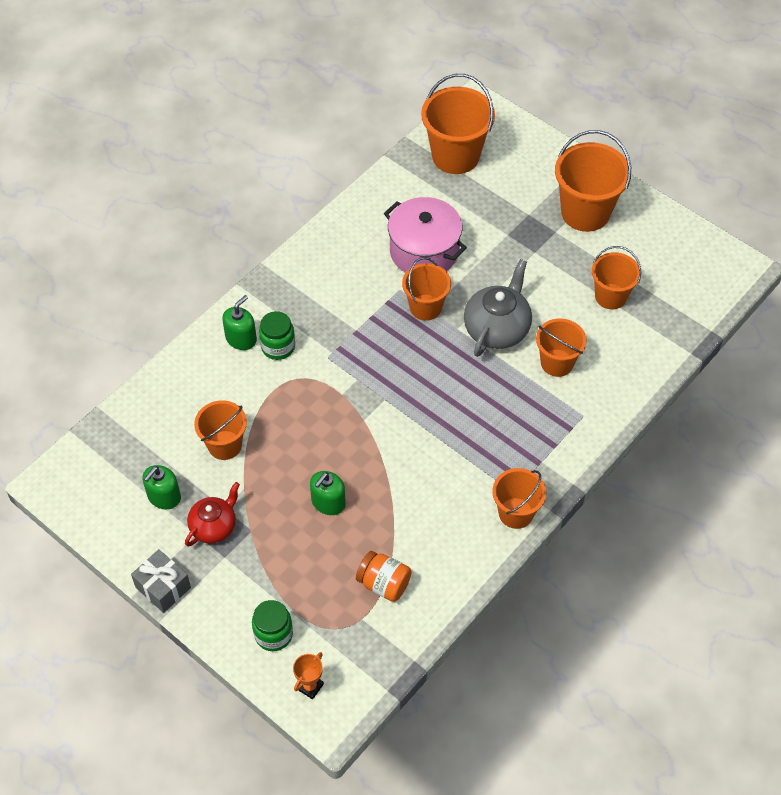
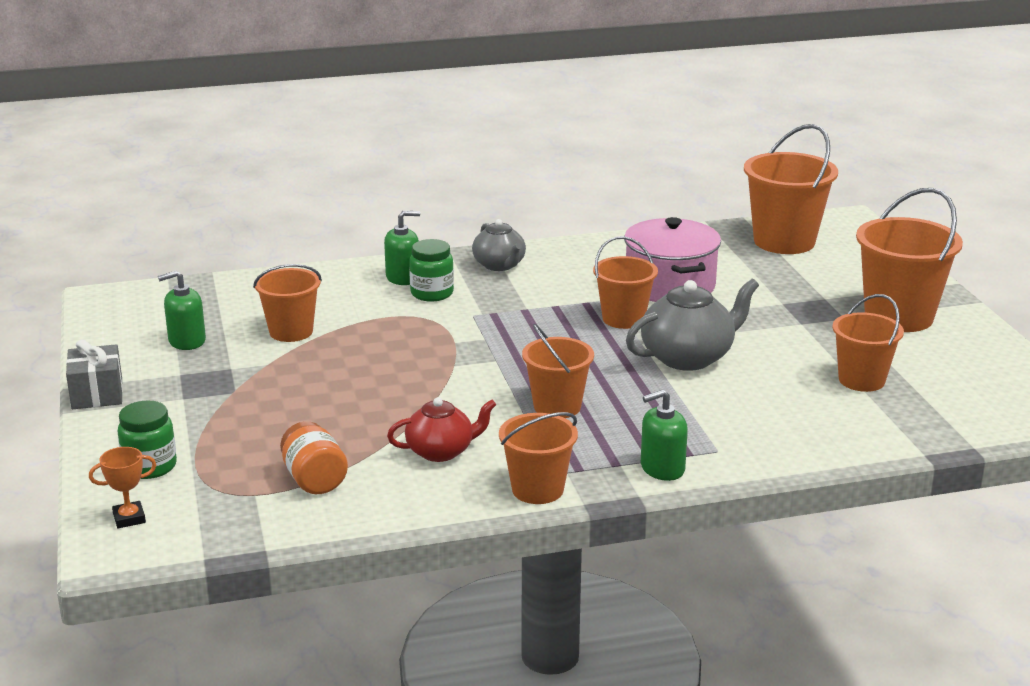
camera: 35 degrees right, 30 degrees down
red teapot [185,482,240,546] -> red teapot moved to [387,397,496,462]
green soap dispenser [310,471,346,515] -> green soap dispenser moved to [641,390,688,481]
orange bucket [536,319,587,377] -> orange bucket moved to [522,324,594,418]
none -> grey teapot [472,219,526,271]

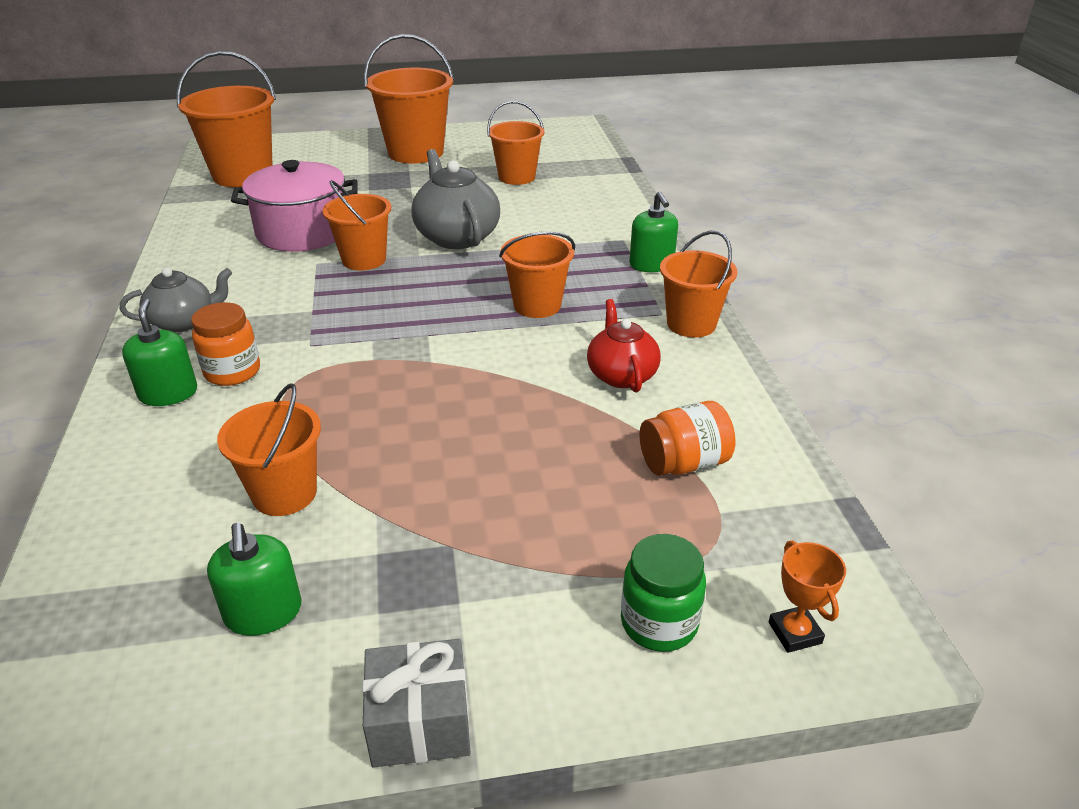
camera: 85 degrees left, 10 degrees up
green jar [409,239,454,302] -> orange jar [191,302,260,386]

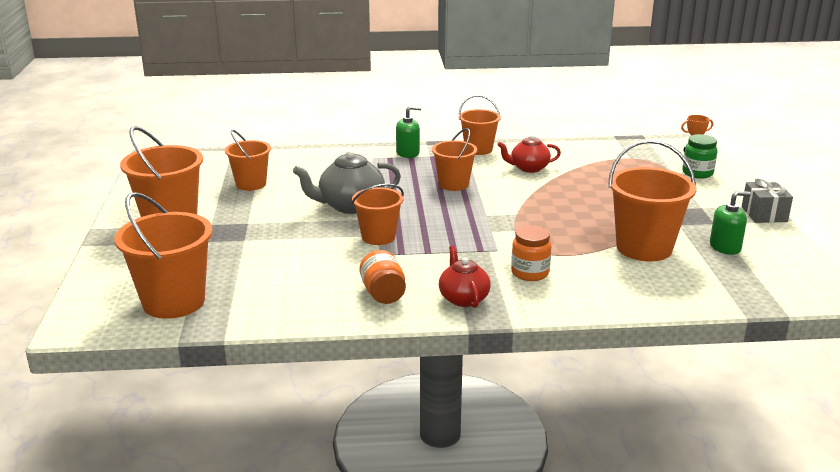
camera: 85 degrees left, 10 degrees down
grey teapot [120,268,232,332] -> red teapot [439,246,491,308]
green soap dispenser [122,299,197,406] -> none
orange bucket [217,383,321,516] -> orange bucket [608,140,697,261], size x1.59
pink pot [231,160,358,252] -> none
orange jar [639,401,736,476] -> orange jar moved to [360,250,406,304]

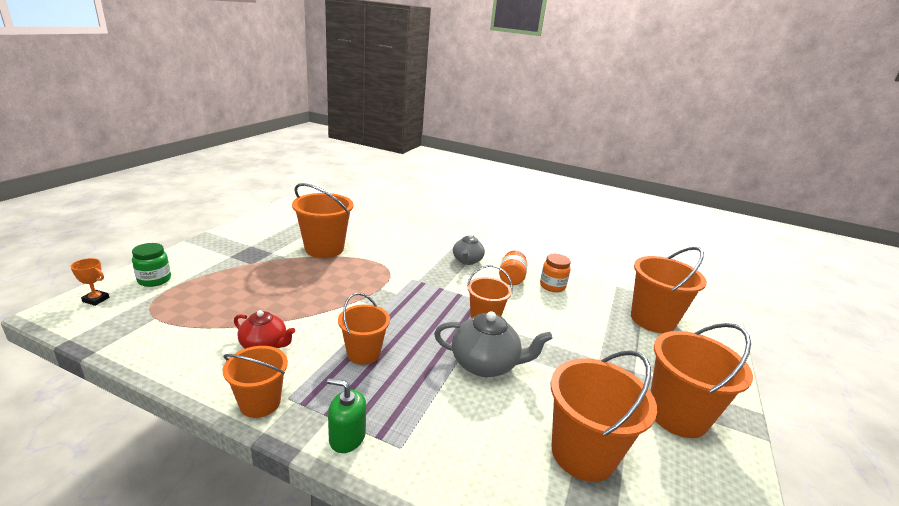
camera: 155 degrees left, 0 degrees up
orange bucket [225,130,271,191] -> orange bucket [551,350,657,482], size x1.59
red teapot [439,246,491,308] -> grey teapot [453,234,485,265]
orange jar [511,225,551,281] -> orange jar moved to [540,254,571,292]
green soap dispenser [710,191,751,255] -> none
grey gift [742,176,793,223] -> none

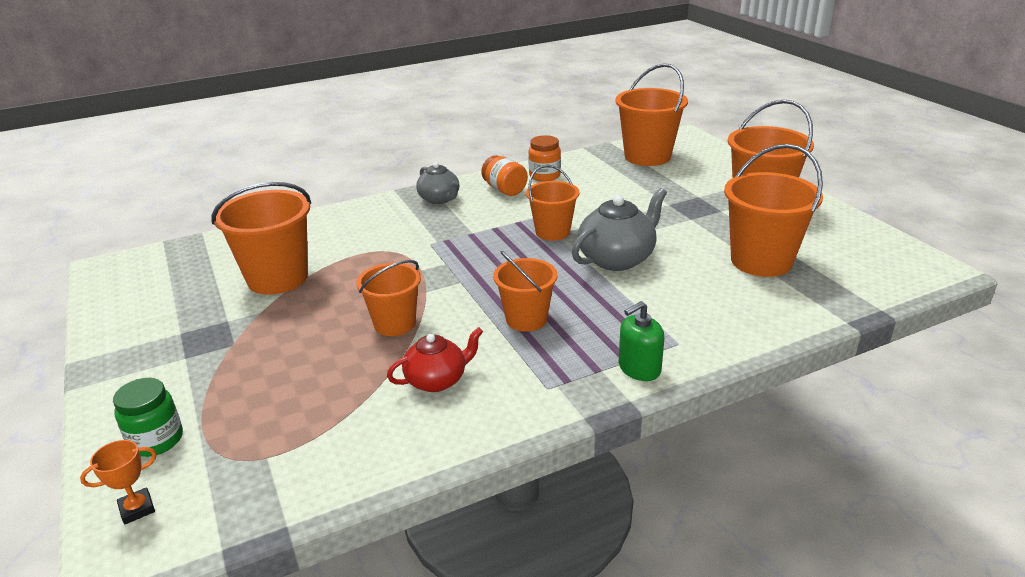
camera: 45 degrees left, 5 degrees up
orange bucket [222,346,288,418] -> orange bucket moved to [356,260,421,336]

